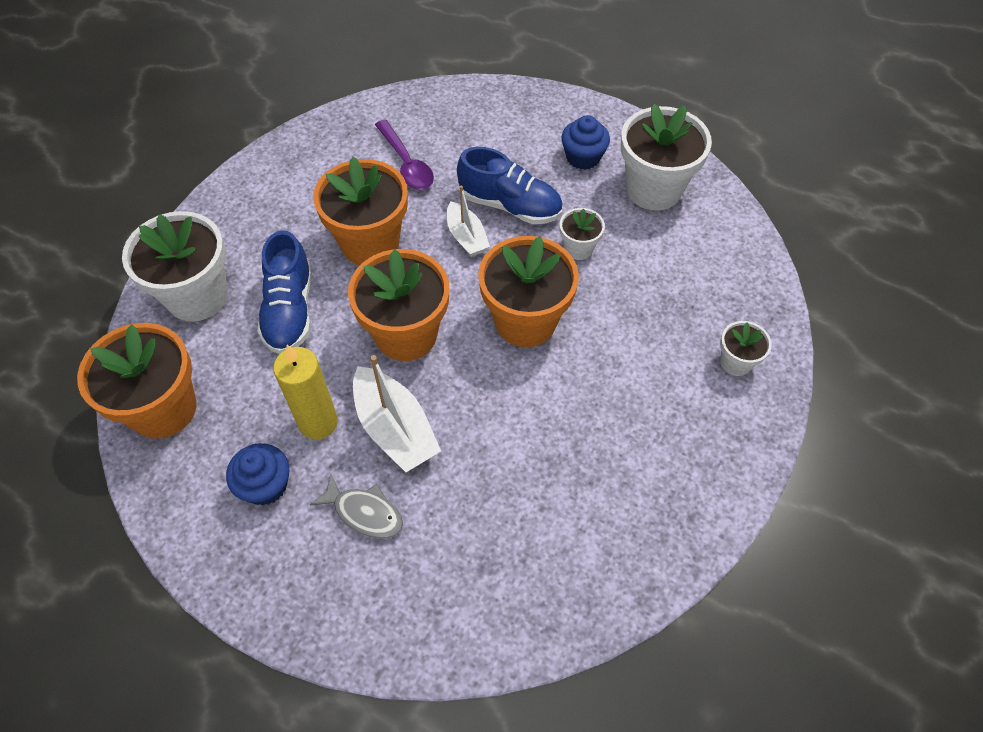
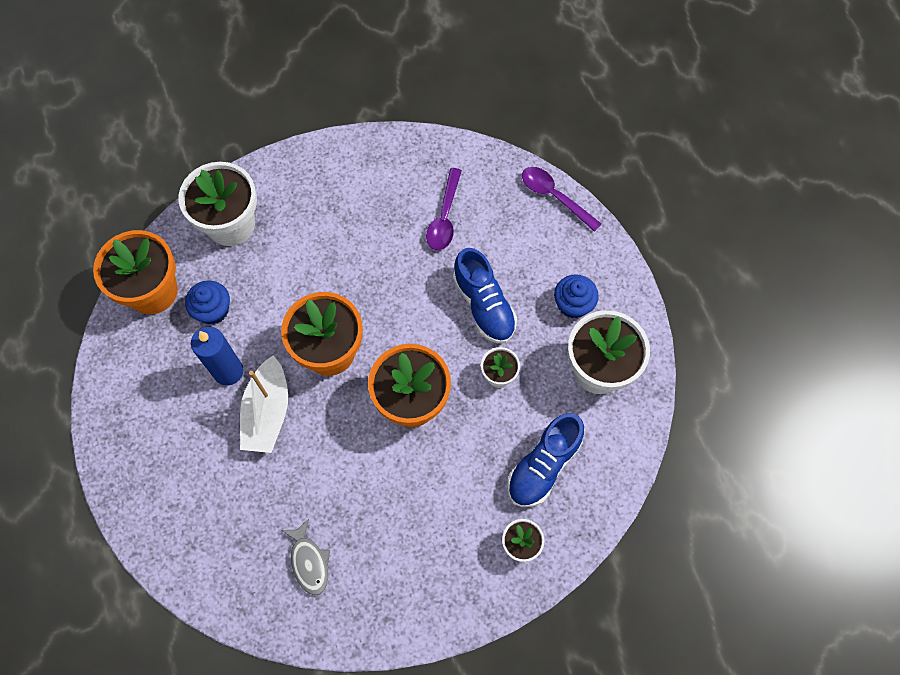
camera: 40 degrees right, 10 degrees up
blue cupcake [226,443,289,505] -> blue cupcake moved to [185,280,230,325]
blue shoe [257,230,312,354] -> blue shoe moved to [507,413,584,507]
yellow candle [273,345,338,440] -> blue candle [191,327,243,386]
grey fish [310,474,403,539] -> grey fish moved to [281,519,330,595]
orange flower pot [313,157,408,265] -> none
white boat [447,186,490,257] -> none
none -> purple spoon [522,167,602,232]

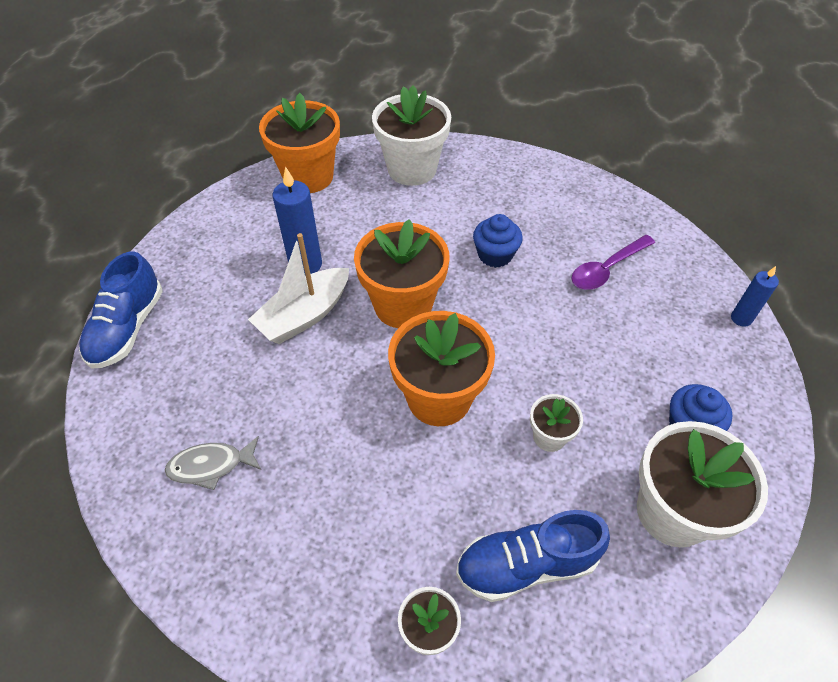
camera: 40 degrees right, 15 degrees down
blue cupcake [185,280,230,325] -> blue cupcake moved to [473,214,523,268]
grey fish [281,519,330,595] -> grey fish turned 60 degrees clockwise [165,436,261,490]
blue shoe [453,248,517,343] -> blue shoe moved to [79,252,163,369]
purple spoon [522,167,602,232] -> blue candle [731,266,779,327]

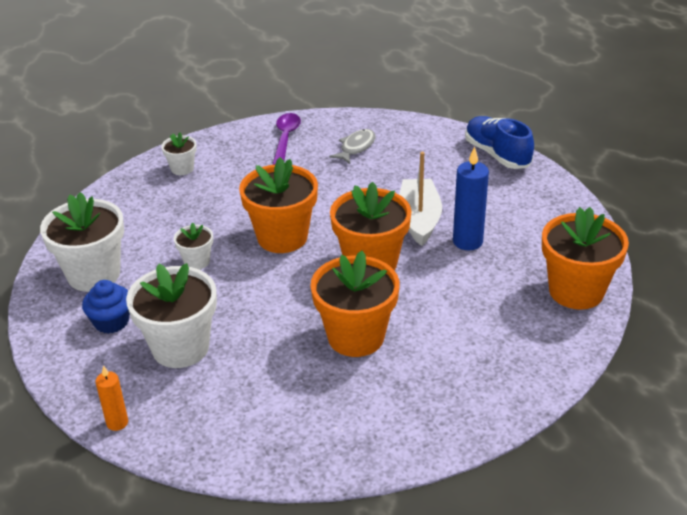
camera: 135 degrees right, 15 degrees down
white flower pot [372,85,451,186] -> white flower pot moved to [126,263,217,368]
blue shoe [456,510,610,602] -> none
blue cupcake [473,214,523,268] -> orange flower pot [311,251,399,357]
purple spoon [571,235,655,290] -> purple spoon moved to [272,113,301,165]
blue candle [731,266,779,327] -> orange candle [95,365,128,431]

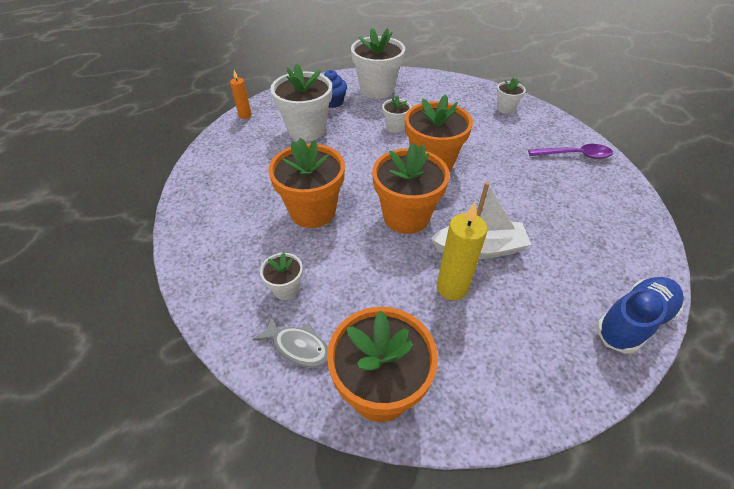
camera: 85 degrees right, 10 degrees up
grey fish [329,129,376,164] -> grey fish moved to [252,316,328,368]
blue candle [453,147,489,250] -> yellow candle [437,203,488,300]
none -> white flower pot [260,252,303,300]

